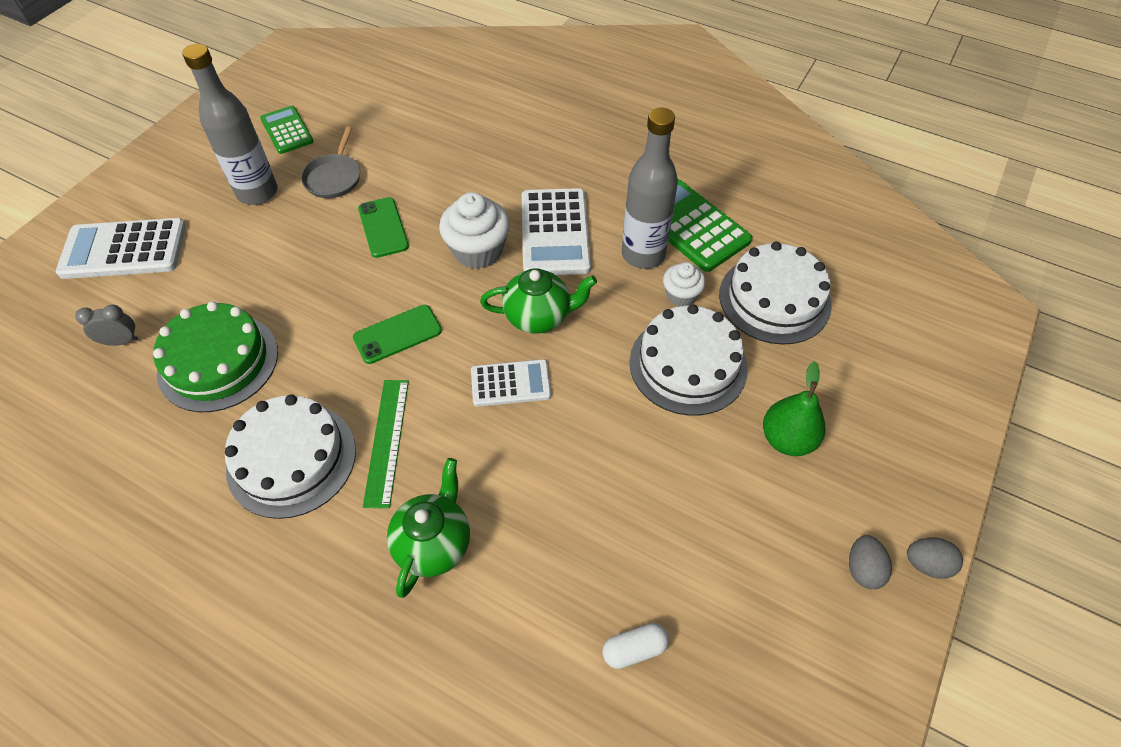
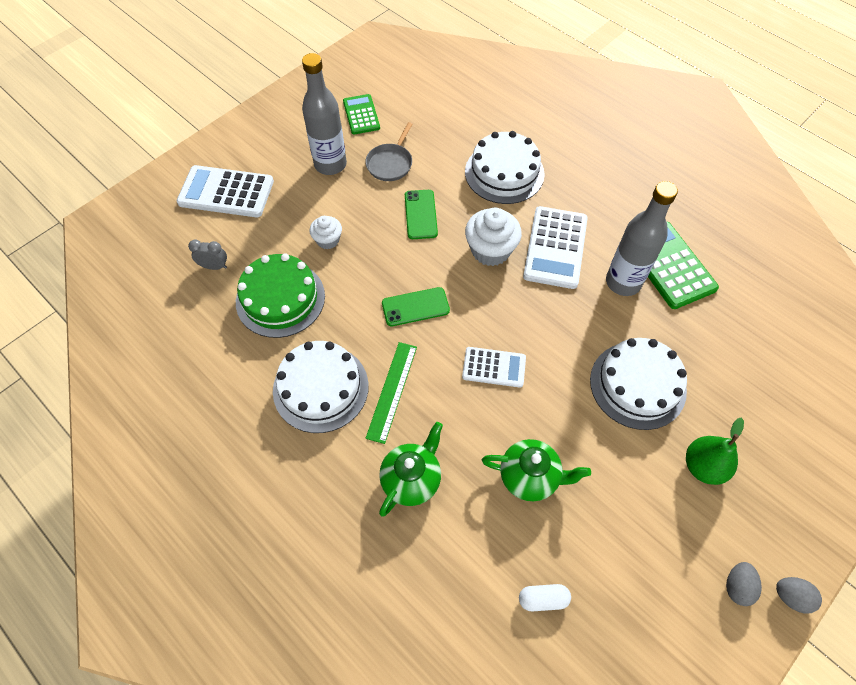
camera: 15 degrees right, 5 degrees up
green teapot [480,268,597,334] -> green teapot moved to [482,439,591,501]
white cupcake [663,262,706,306] -> white cupcake moved to [310,216,342,249]
white cake [719,242,832,345] -> white cake moved to [465,131,545,204]

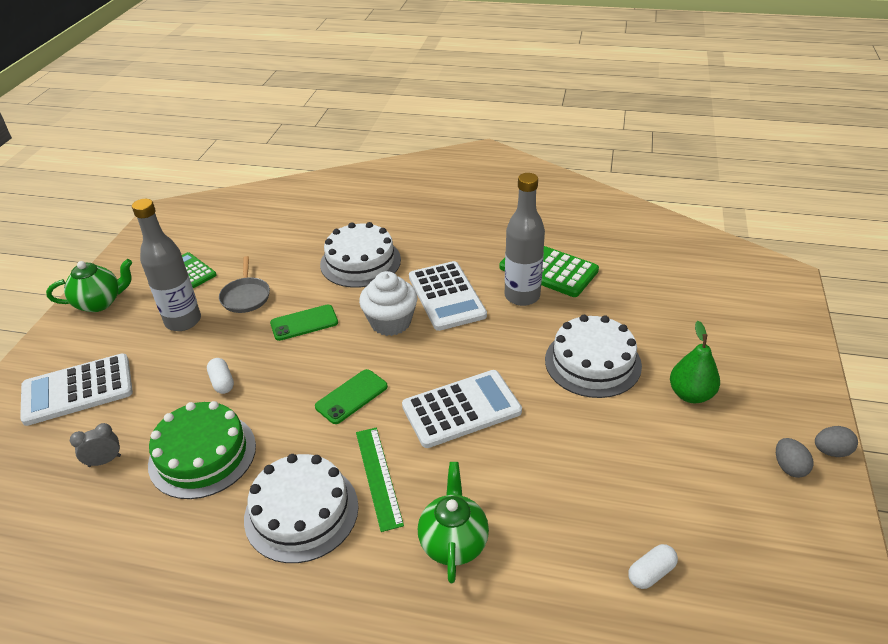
camera: 30 degrees left, 20 degrees down
white cupcake [310,216,342,249] -> white capsule [207,358,234,394]
green phone [405,190,438,239] -> green phone turned 75 degrees counterclockwise [270,305,338,341]
white calculator [462,347,526,388] -> white calculator [402,370,522,448], size x1.64
green teapot [482,439,591,501] -> green teapot moved to [46,259,132,312]

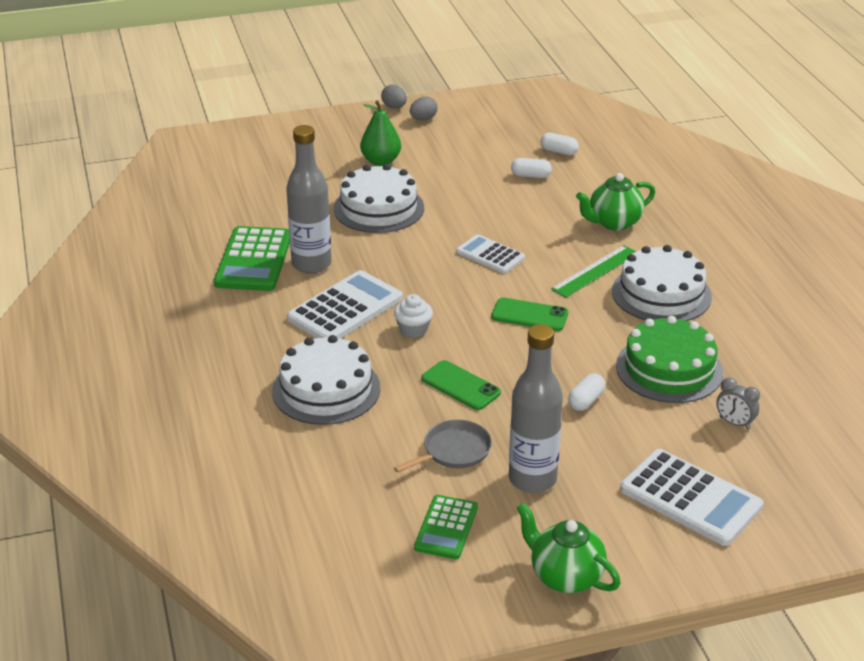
camera: 120 degrees left, 5 degrees down
white cupcake [359,271,417,336] -> white cupcake [394,294,433,338], size x0.59
white calculator [402,370,522,448] -> white calculator [456,234,525,273], size x0.61
none -> white capsule [511,158,552,178]

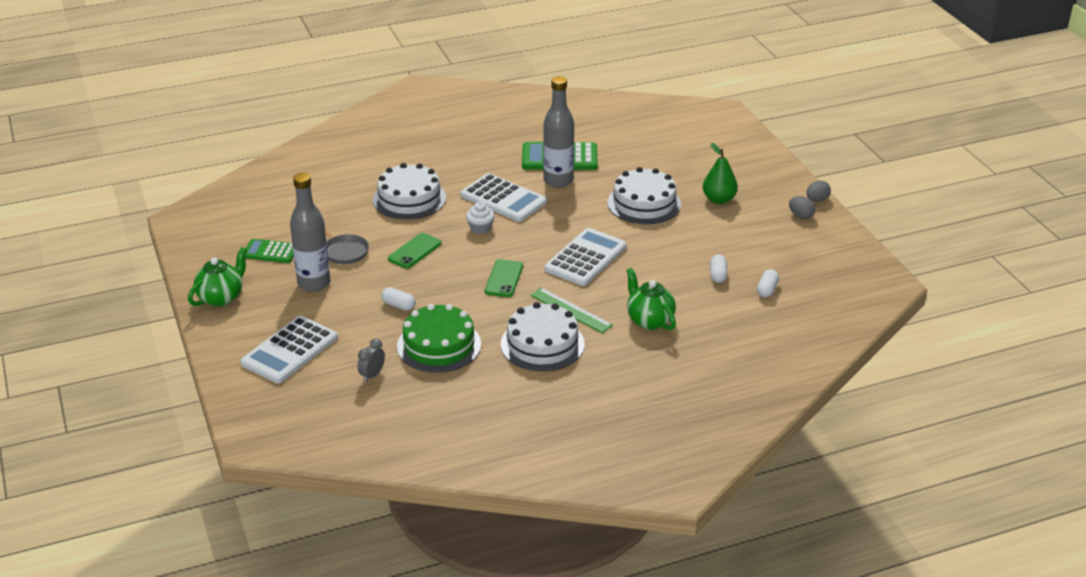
camera: 85 degrees right, 0 degrees up
white calculator [456,234,525,273] -> white calculator [545,228,626,286], size x1.64

